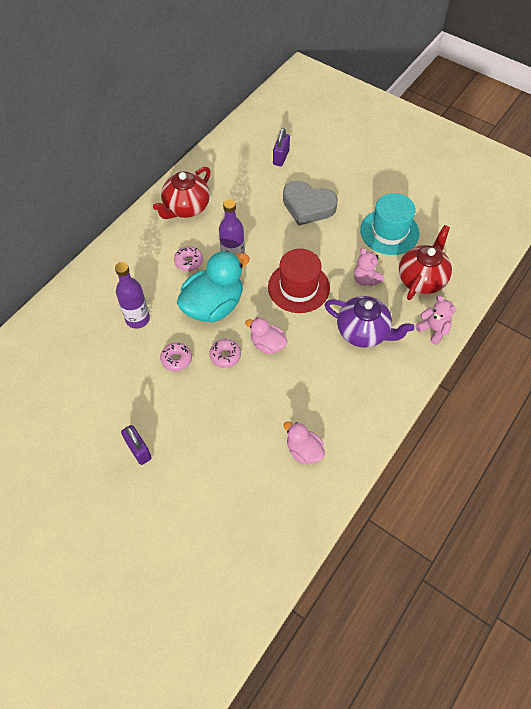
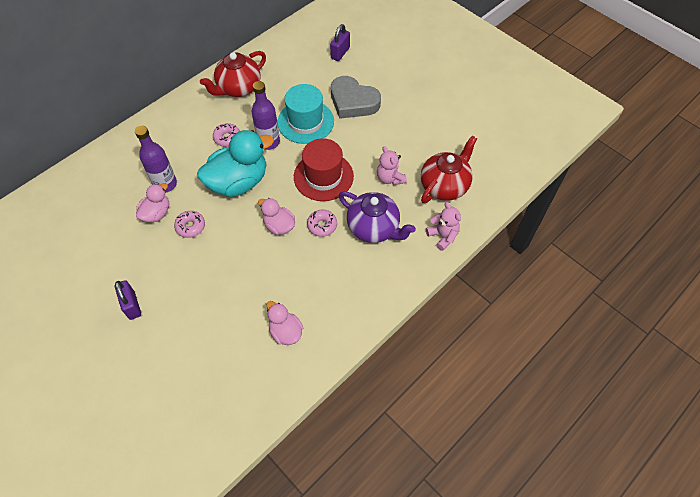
camera: 10 degrees right, 0 degrees up
pink donut [209,339,241,368] -> pink donut moved to [307,210,337,237]
turquoise hat [360,193,420,255] -> turquoise hat moved to [277,84,334,144]
none -> pink duck [136,183,169,222]

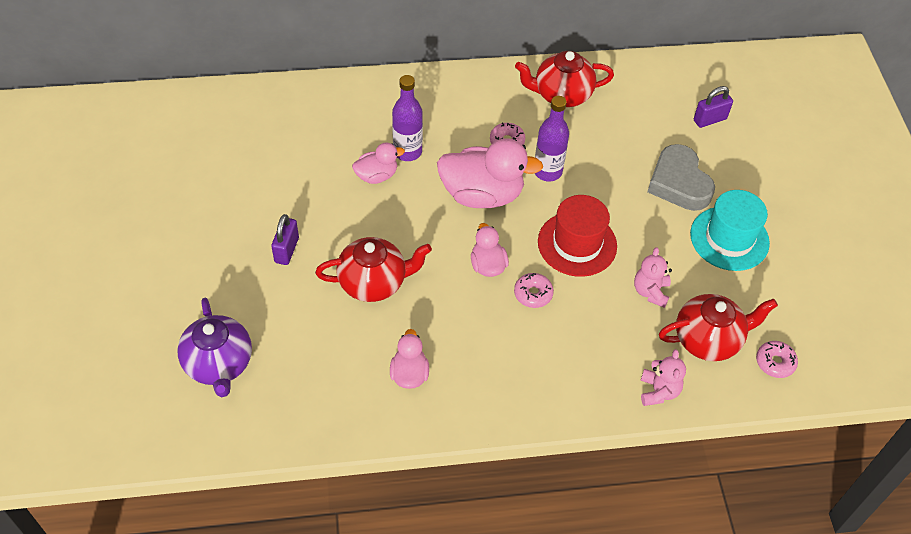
camera: 35 degrees right, 5 degrees down
pink donut [174,211,205,238] -> pink donut moved to [756,341,798,378]
turquoise duck [197,130,274,197] -> pink duck [437,138,543,208]
turquoise hat [277,84,334,144] -> turquoise hat moved to [690,190,770,271]
purple teapot [339,191,416,243] -> purple teapot moved to [177,298,252,397]
none -> red teapot [315,237,432,302]

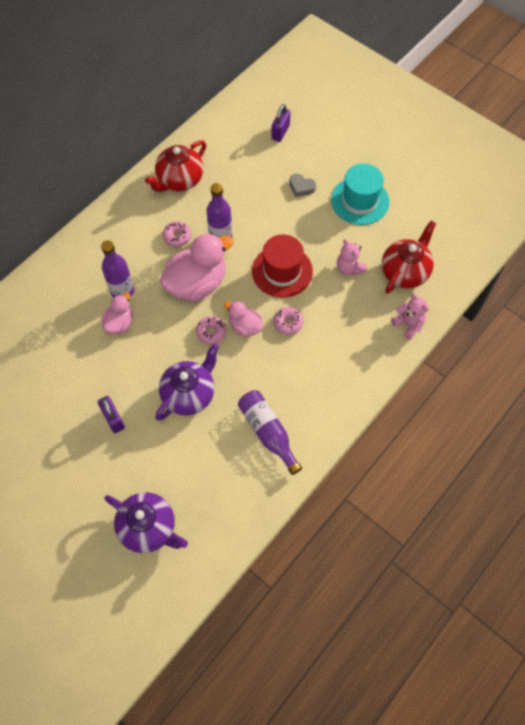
camera: 40 degrees left, 10 degrees up
red teapot [315,237,432,302] -> purple teapot [155,344,219,421]
pink duck [390,329,429,389] -> purple bottle [238,390,302,475]
grey heart [647,144,715,211] -> grey heart [289,174,316,197], size x0.50
pink donut [756,341,798,378] -> pink donut moved to [196,316,226,344]

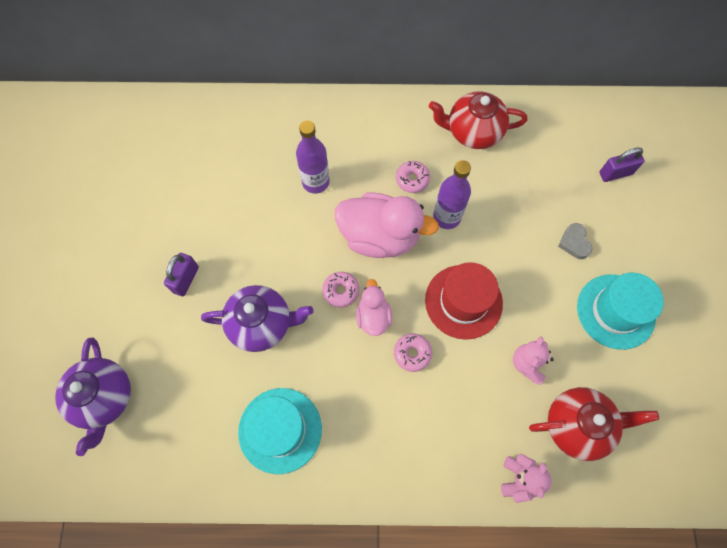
camera: 50 degrees right, 5 degrees up
pink duck [101,293,133,334] -> none
purple bottle [238,390,302,475] -> turquoise hat [238,388,322,474]

